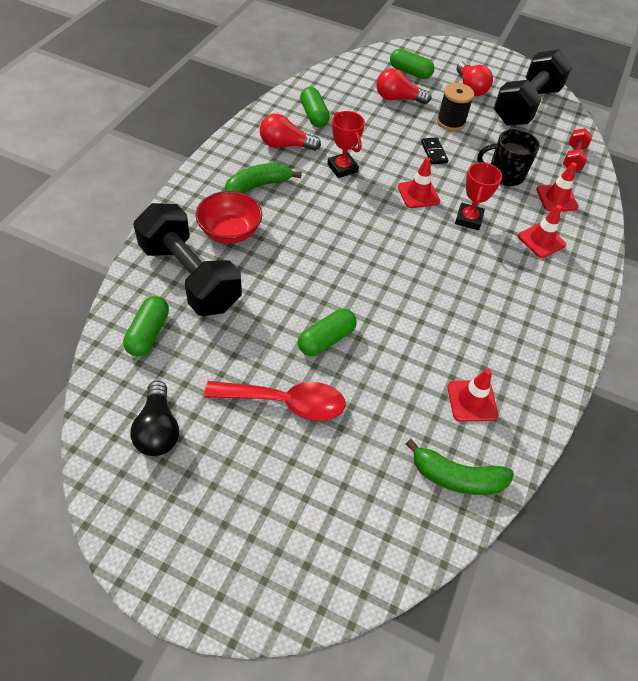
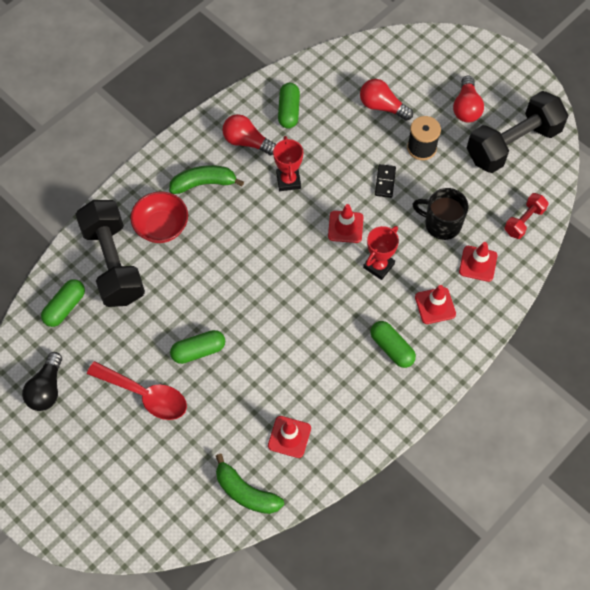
camera: 25 degrees right, 10 degrees up
green capsule [390,49,434,79] -> green capsule moved to [370,321,416,368]

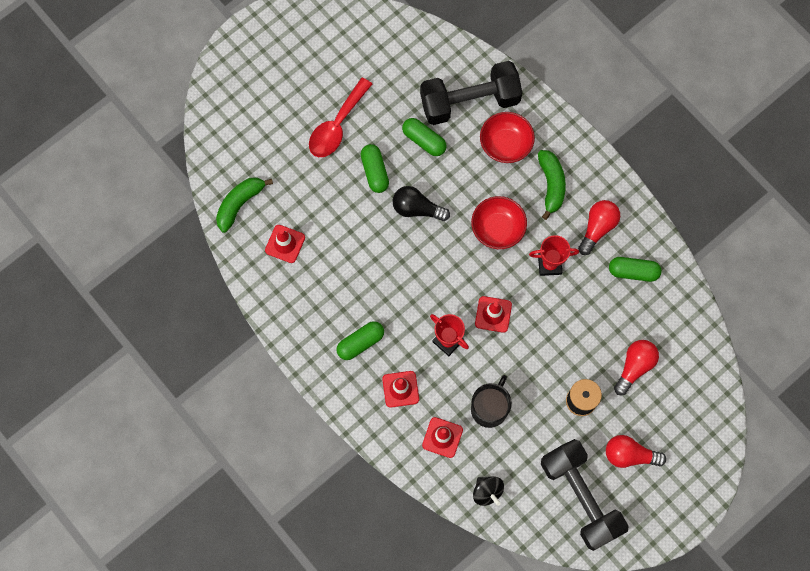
camera: 95 degrees right, 10 degrees up
black light bulb [22,352,62,411] -> black light bulb moved to [392,186,450,221]
green capsule [41,279,85,327] -> green capsule moved to [402,118,447,156]
black domino [375,164,396,198] -> none
red dumbbell [504,193,549,239] -> black spinning top [473,476,504,506]
none -> red bowl [471,196,527,249]

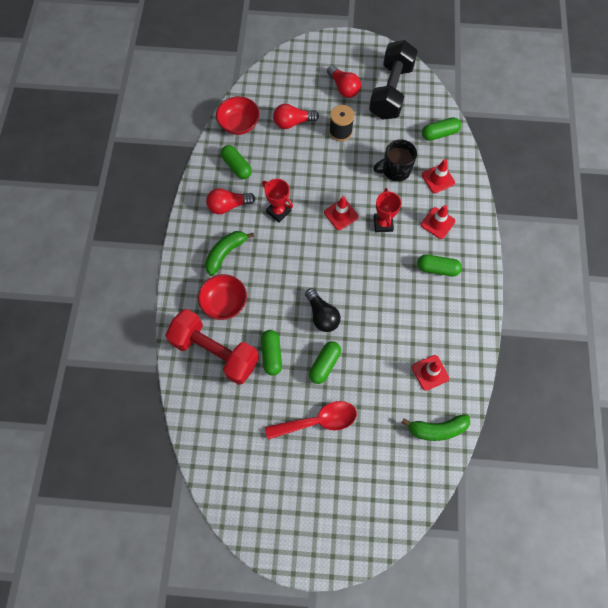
camera: 135 degrees left, 5 degrees down
black dumbbell [420,61,522,125] -> red dumbbell [165,309,259,385]
red bowl [471,196,527,249] -> red bowl moved to [216,96,259,135]
black spinning top [473,476,504,506] -> green capsule [422,117,461,141]

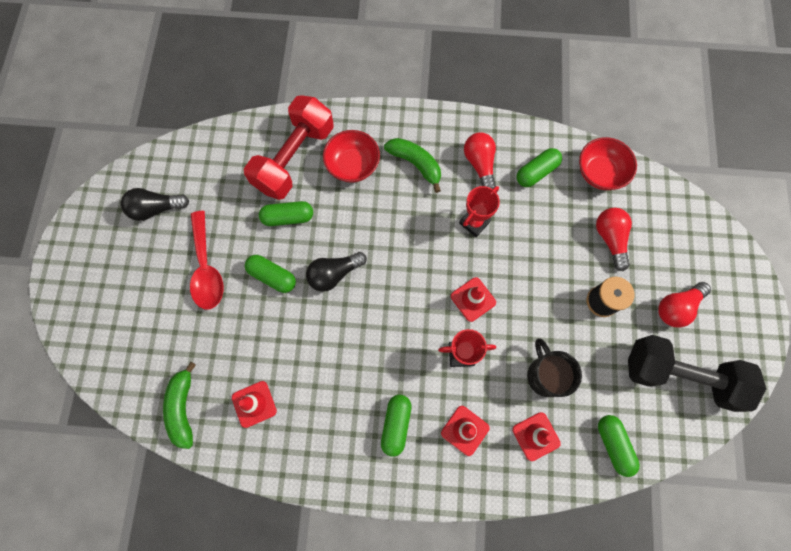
camera: 90 degrees right, 5 degrees up
none -> black light bulb [121,188,189,221]

